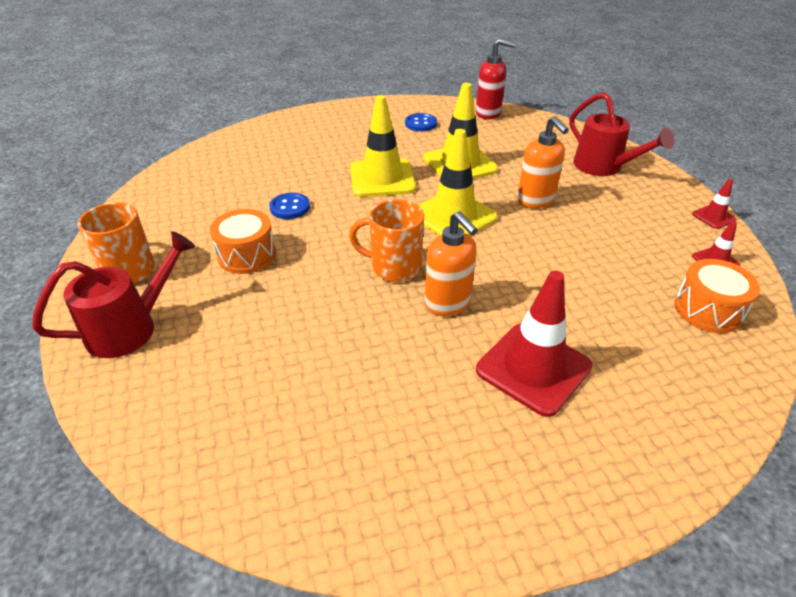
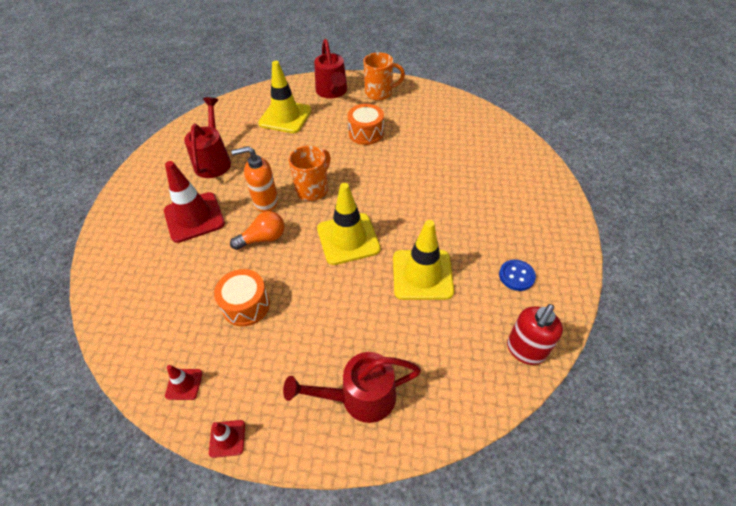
camera: 115 degrees right, 10 degrees up
blue button [269,193,310,219] -> none
yellow traffic cone [350,95,416,197] -> yellow traffic cone moved to [258,61,312,133]
orange soap dispenser [517,116,569,208] -> none
orange drum [674,259,760,333] -> orange drum moved to [214,269,270,326]
none -> red watering can [184,97,231,178]
none -> orange light bulb [230,211,285,250]

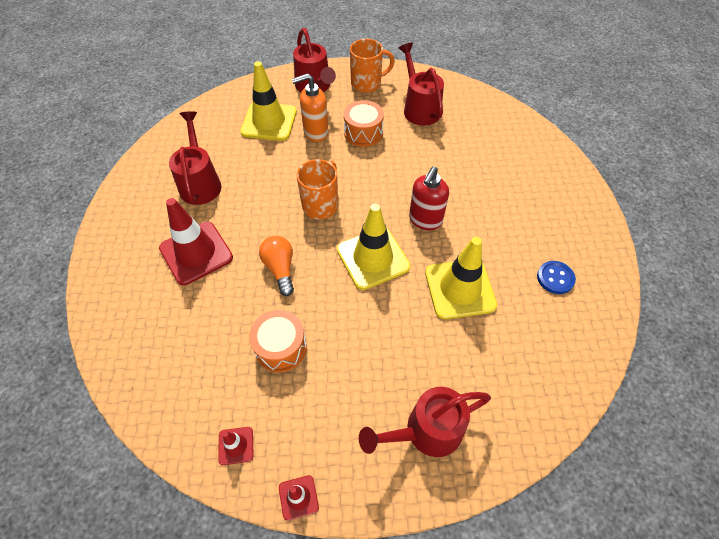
camera: 10 degrees left, 5 degrees up
orange light bulb [230,211,285,250] -> orange light bulb turned 75 degrees counterclockwise [259,236,294,296]
orange soap dispenser [231,146,278,212] -> orange soap dispenser moved to [292,73,328,142]
red soap dispenser [507,304,563,365] -> red soap dispenser moved to [409,166,449,230]
none -> red watering can [399,43,444,126]

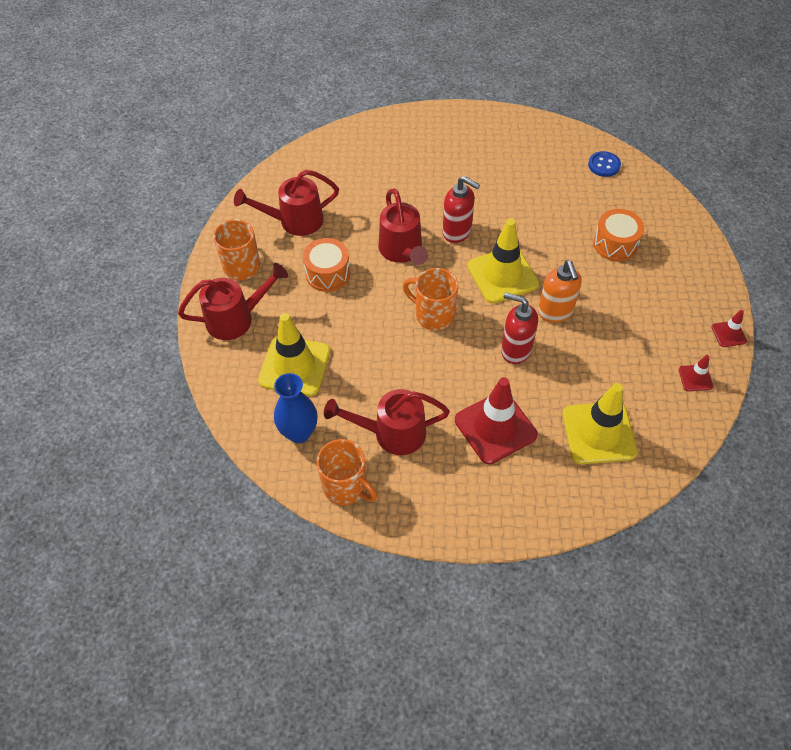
camera: 85 degrees left, 0 degrees up
orange drum [249,310,307,372] -> orange drum moved to [593,209,644,262]
orange light bulb [259,236,294,296] -> red soap dispenser [501,292,538,364]
orange soap dispenser [292,73,328,142] -> orange soap dispenser moved to [538,260,582,323]
red watering can [359,387,491,457] -> red watering can moved to [378,189,428,265]
yellow traffic cone [425,237,497,319] -> yellow traffic cone moved to [562,383,637,464]
blue button [537,261,576,294] -> blue button moved to [588,151,621,177]
none -> blue vase [274,373,318,443]
none -> orange mug [316,439,377,505]

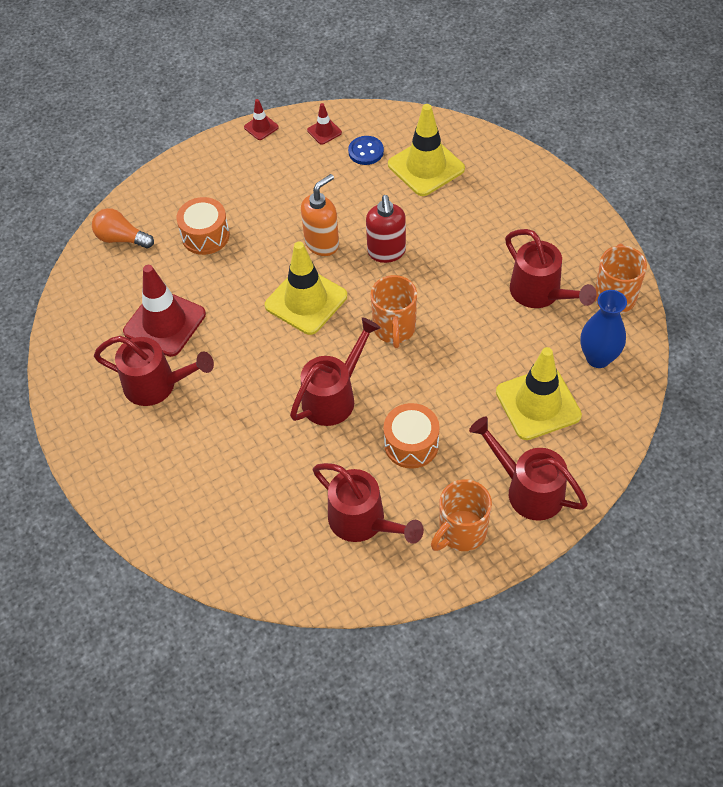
camera: 120 degrees left, 0 degrees up
red soap dispenser [443,176,480,243] -> none
red traffic cone [455,377,538,464] -> red traffic cone moved to [123,265,206,357]
blue button [588,151,621,177] -> blue button moved to [348,136,384,165]
none -> orange light bulb [92,208,154,248]
none -> red watering can [94,336,214,406]

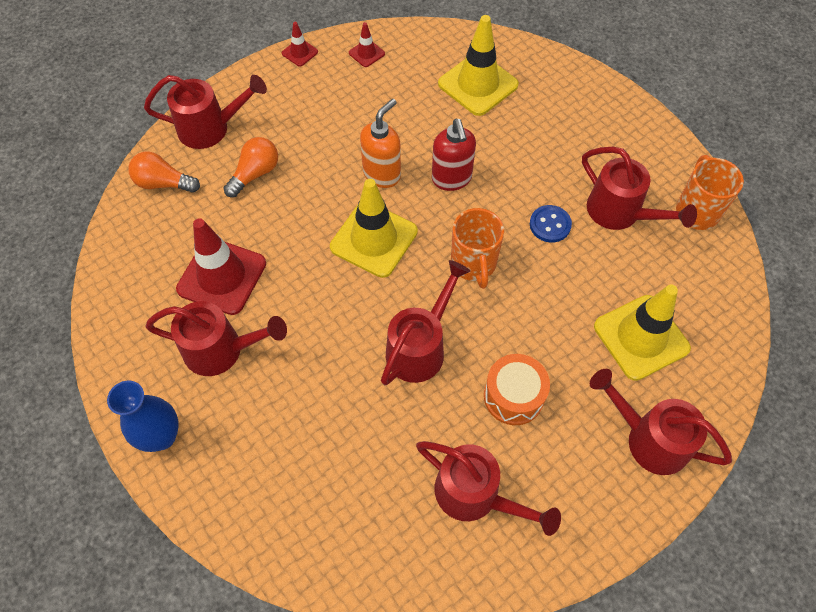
camera: 10 degrees left, 5 degrees up
orange drum [177,197,230,255] -> orange light bulb [223,137,278,197]
blue button [348,136,384,165] -> blue button moved to [530,205,572,243]
orange mug [431,479,492,551] -> none
blue vase [580,290,627,368] -> blue vase moved to [107,381,179,452]
none -> red watering can [144,75,267,149]

